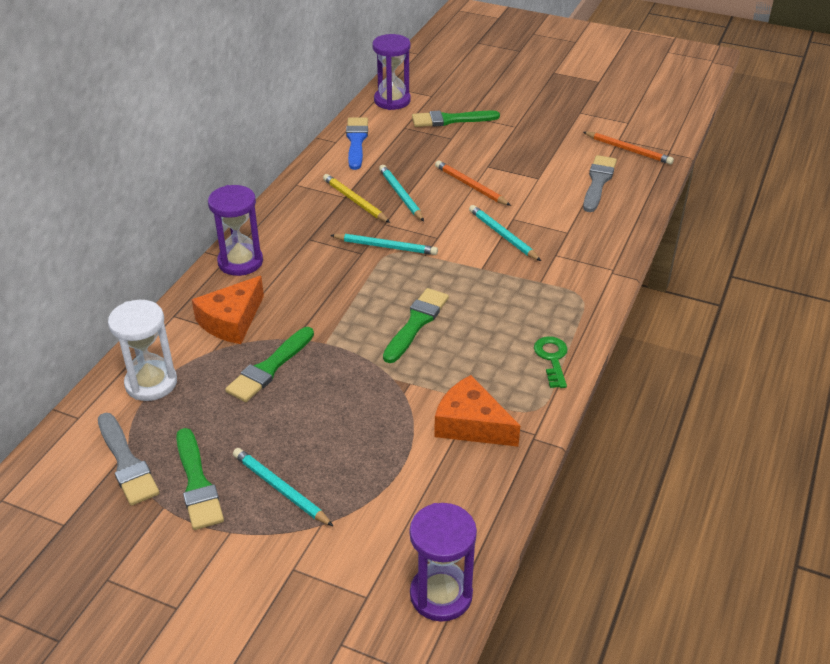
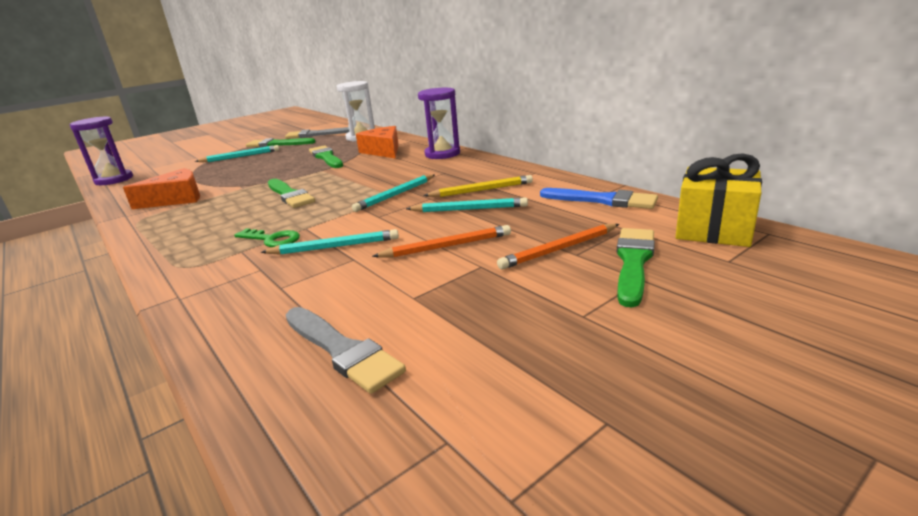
camera: 120 degrees right, 15 degrees down
purple hourglass [372,34,411,110] -> yellow gift [675,154,762,247]
green key [534,336,568,388] -> green key moved to [234,228,300,247]
orange pencil [583,132,674,165] -> orange pencil moved to [497,224,619,270]

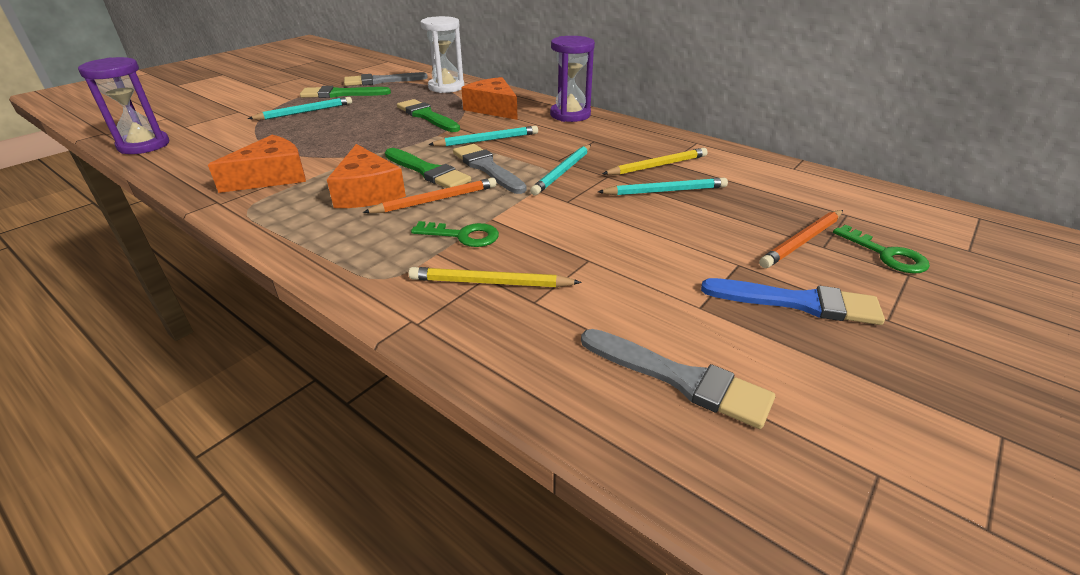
camera: 15 degrees left, 10 degrees up
turquoise pencil [260,229,399,255] -> turquoise pencil moved to [428,126,538,147]
orange pencil [372,225,511,258] -> orange pencil moved to [362,178,497,213]
blue brush [540,188,658,209] -> blue brush moved to [701,278,885,325]
green brush [617,228,655,307] -> green key [833,225,930,274]
yellow gift [675,154,762,247] -> none
none -> orange cheese [327,144,406,208]
none -> yellow pencil [409,267,582,287]
none -> grey brush [453,144,526,194]

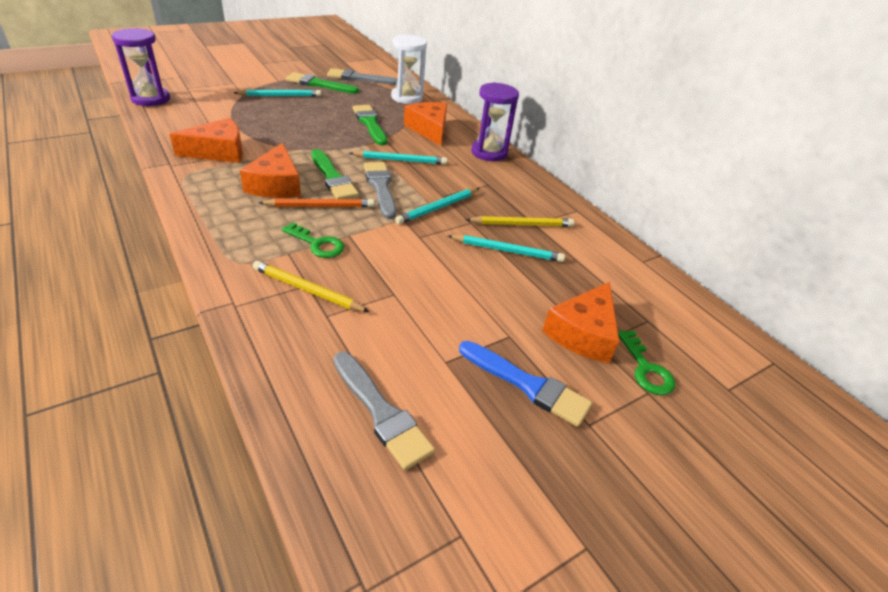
camera: 15 degrees right, 5 degrees up
orange pencil [759,210,843,268] -> orange cheese [542,282,619,363]

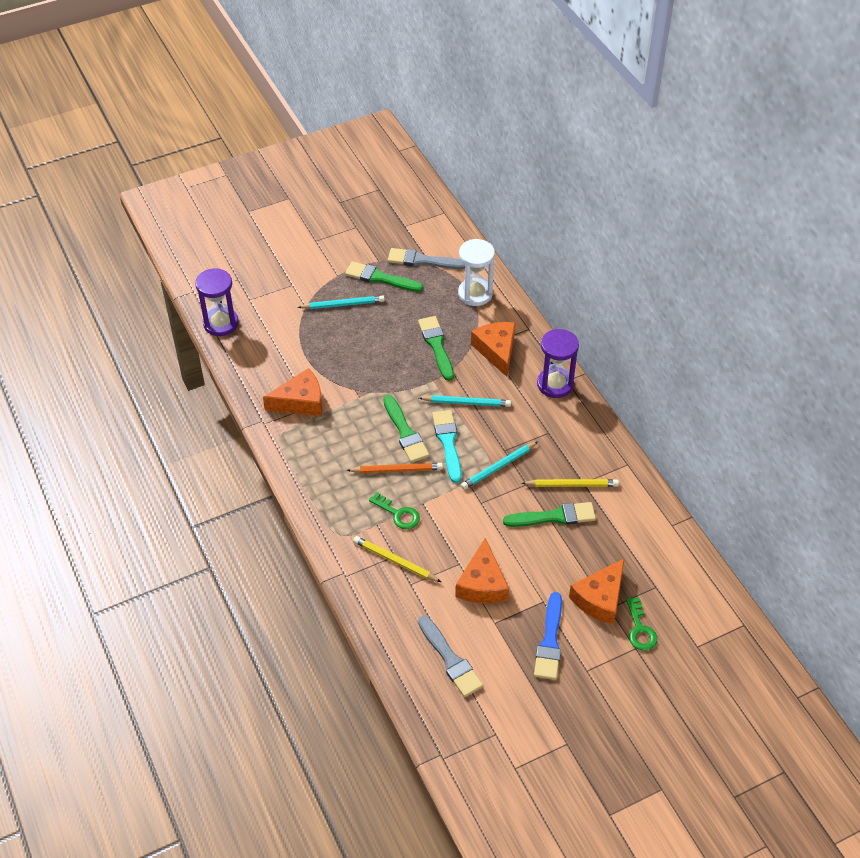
camera: 10 degrees right, 10 degrees up
orange cheese [240,143,301,198] -> orange cheese moved to [455,538,509,604]
grey brush [364,162,396,219] -> turquoise brush [432,410,462,483]
turquoise pencil [448,235,565,262] -> green brush [503,502,596,527]
blue brush [459,341,592,427] -> blue brush turned 60 degrees clockwise [534,592,562,680]

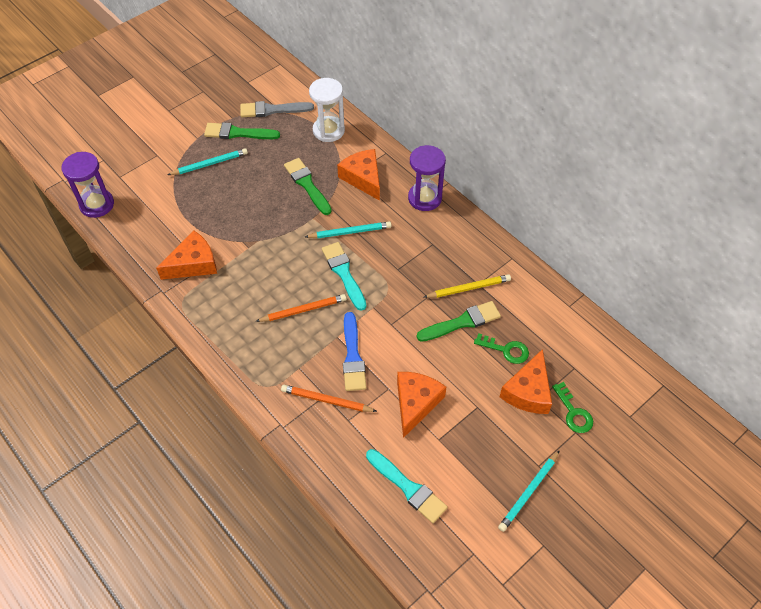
camera: 15 degrees left, 5 degrees up
yellow pencil [353,536,441,582] -> orange pencil [281,385,377,412]
green key [369,492,420,529] -> green key moved to [474,333,529,364]
green brush [383,395,429,463] -> none
grey brush [418,616,483,697] -> turquoise brush [366,449,448,523]
orange cheese [455,538,509,604] -> orange cheese turned 150 degrees counterclockwise [397,372,446,438]
turquoise pencil [461,442,538,490] -> turquoise pencil moved to [498,450,560,532]
blue brush [534,592,562,680] -> blue brush moved to [343,312,366,391]

